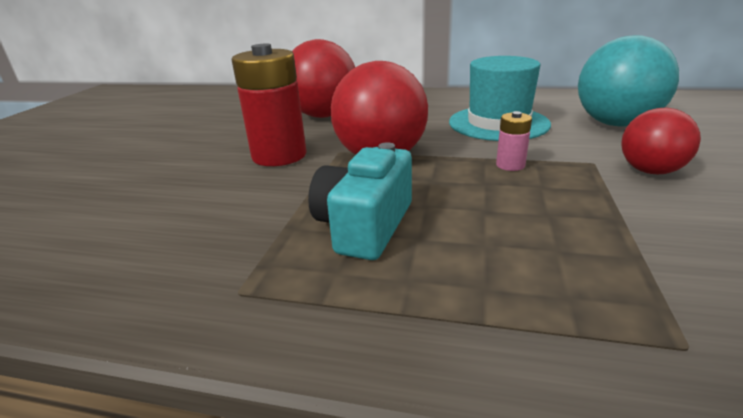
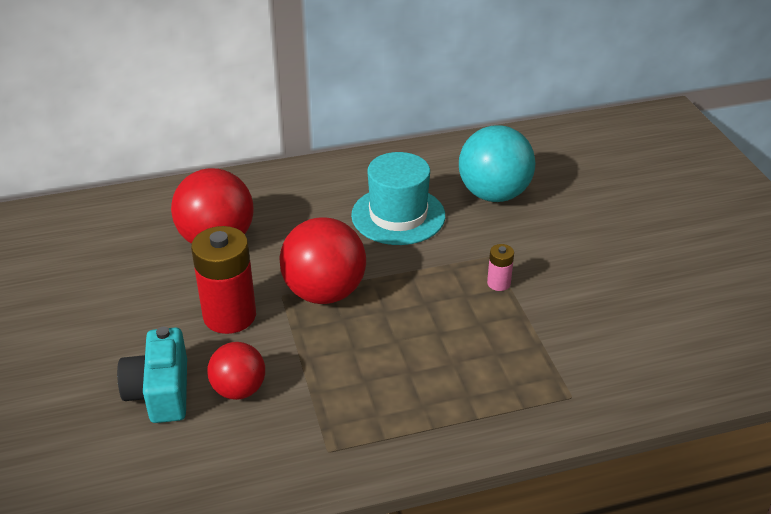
camera: 30 degrees left, 10 degrees up
turquoise camera [308,142,412,260] -> turquoise camera moved to [117,327,187,423]
pink battery [496,111,532,171] -> pink battery moved to [487,244,514,291]
red ball [621,108,701,174] -> red ball moved to [207,342,265,400]

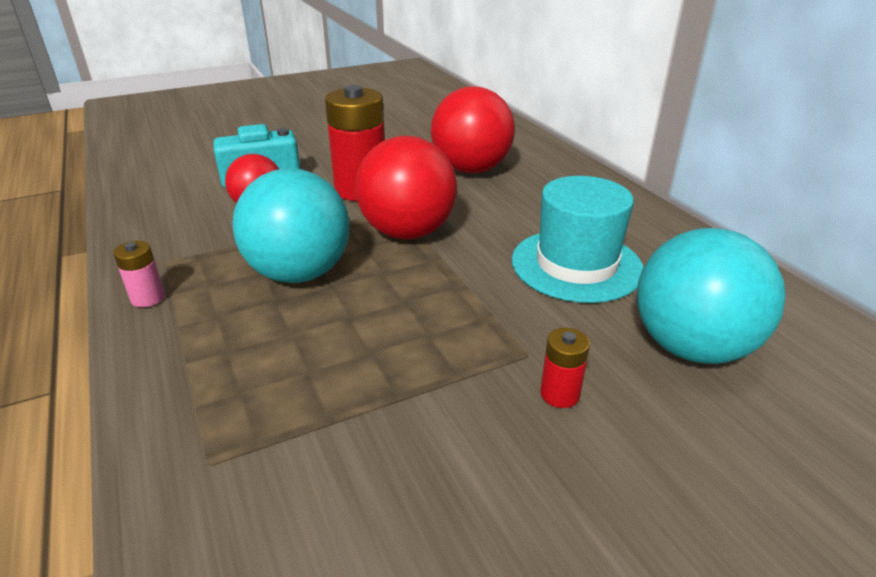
camera: 80 degrees right, 5 degrees down
pink battery [487,244,514,291] -> pink battery moved to [113,241,165,307]
none -> turquoise ball [232,168,349,283]
none -> red battery [540,328,590,408]

